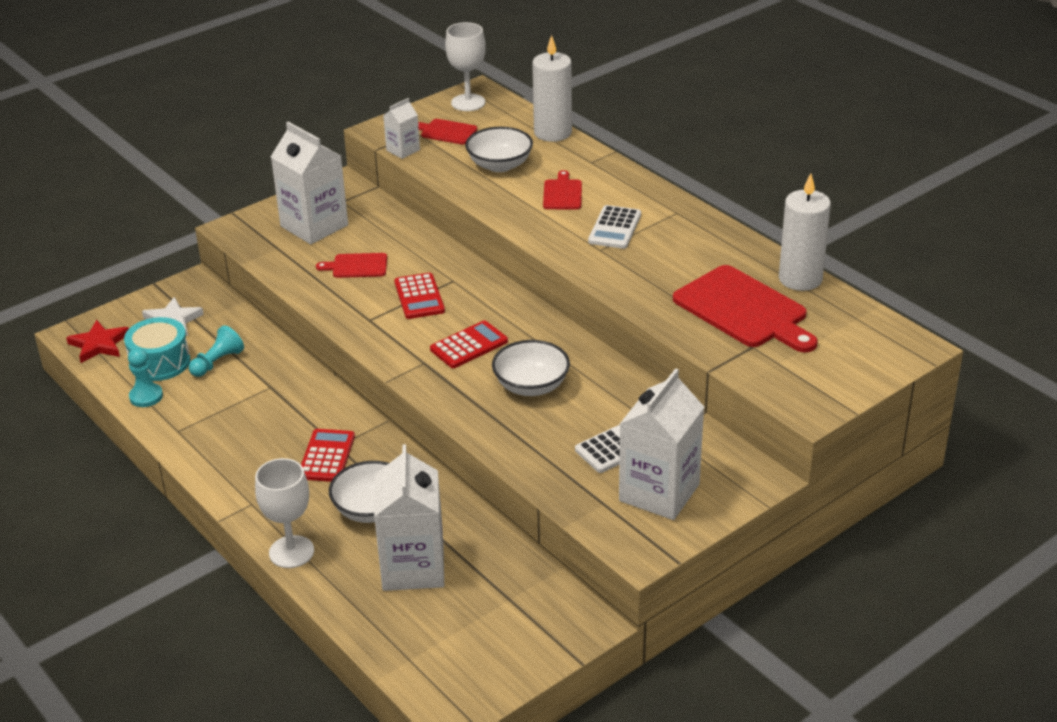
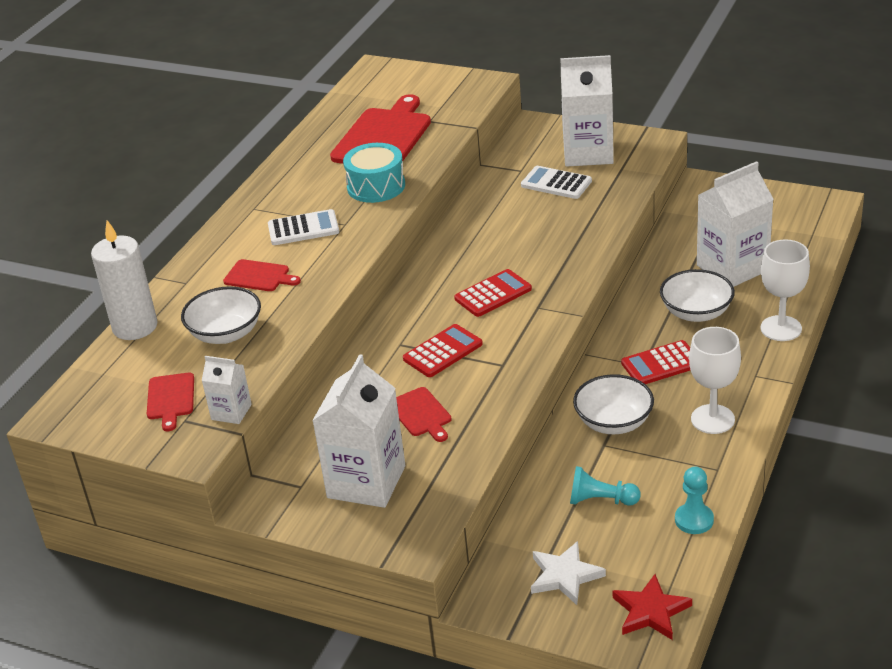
camera: 115 degrees left, 0 degrees up
turquoise drum [124,317,190,381] -> turquoise drum moved to [343,143,405,203]
red calculator [430,320,508,368] -> red calculator turned 120 degrees clockwise [454,269,532,317]
white goblet [445,22,486,111] -> white goblet moved to [689,327,741,434]
white bowl [492,340,570,396] -> white bowl moved to [573,374,654,434]
red cutting board [543,170,582,209] -> red cutting board turned 135 degrees counterclockwise [223,259,301,291]
white candle [779,173,831,291] -> none

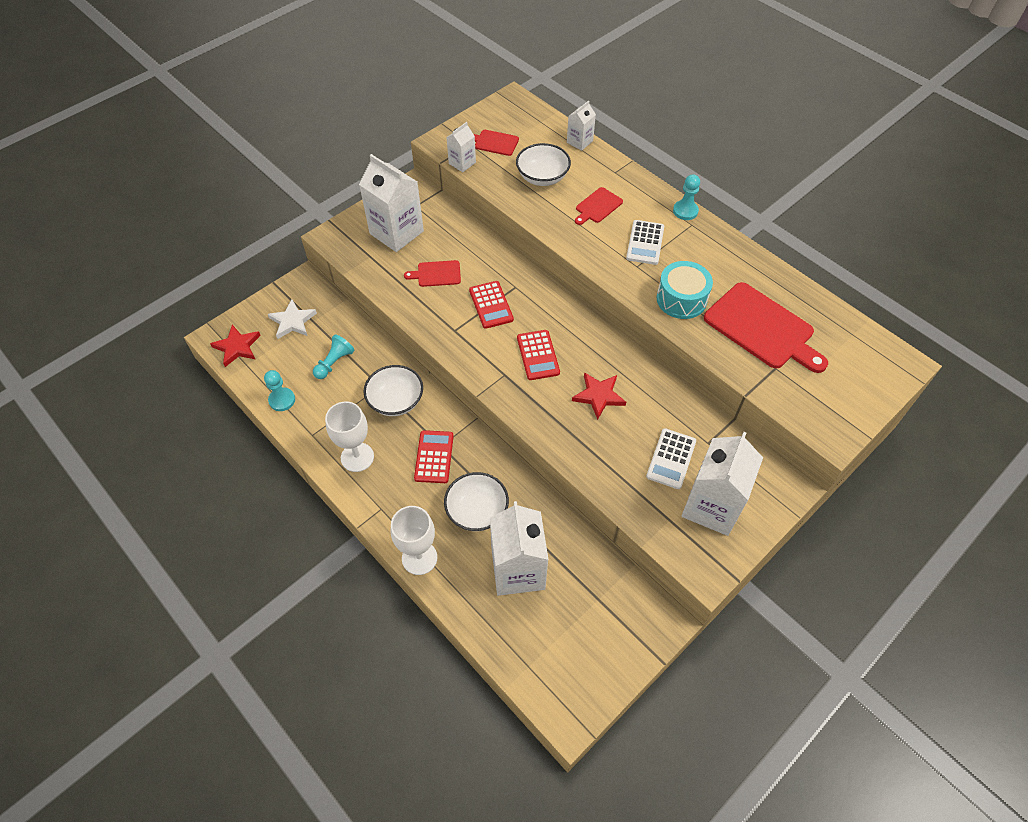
camera: 110 degrees right, 20 degrees up
white candle [91,220,158,340] -> white carton [567,100,596,151]
white calculator [521,166,592,199] -> white calculator turned 150 degrees clockwise [646,428,696,489]
none -> red star [572,372,626,420]
none -> turquoise pawn [673,174,700,220]

